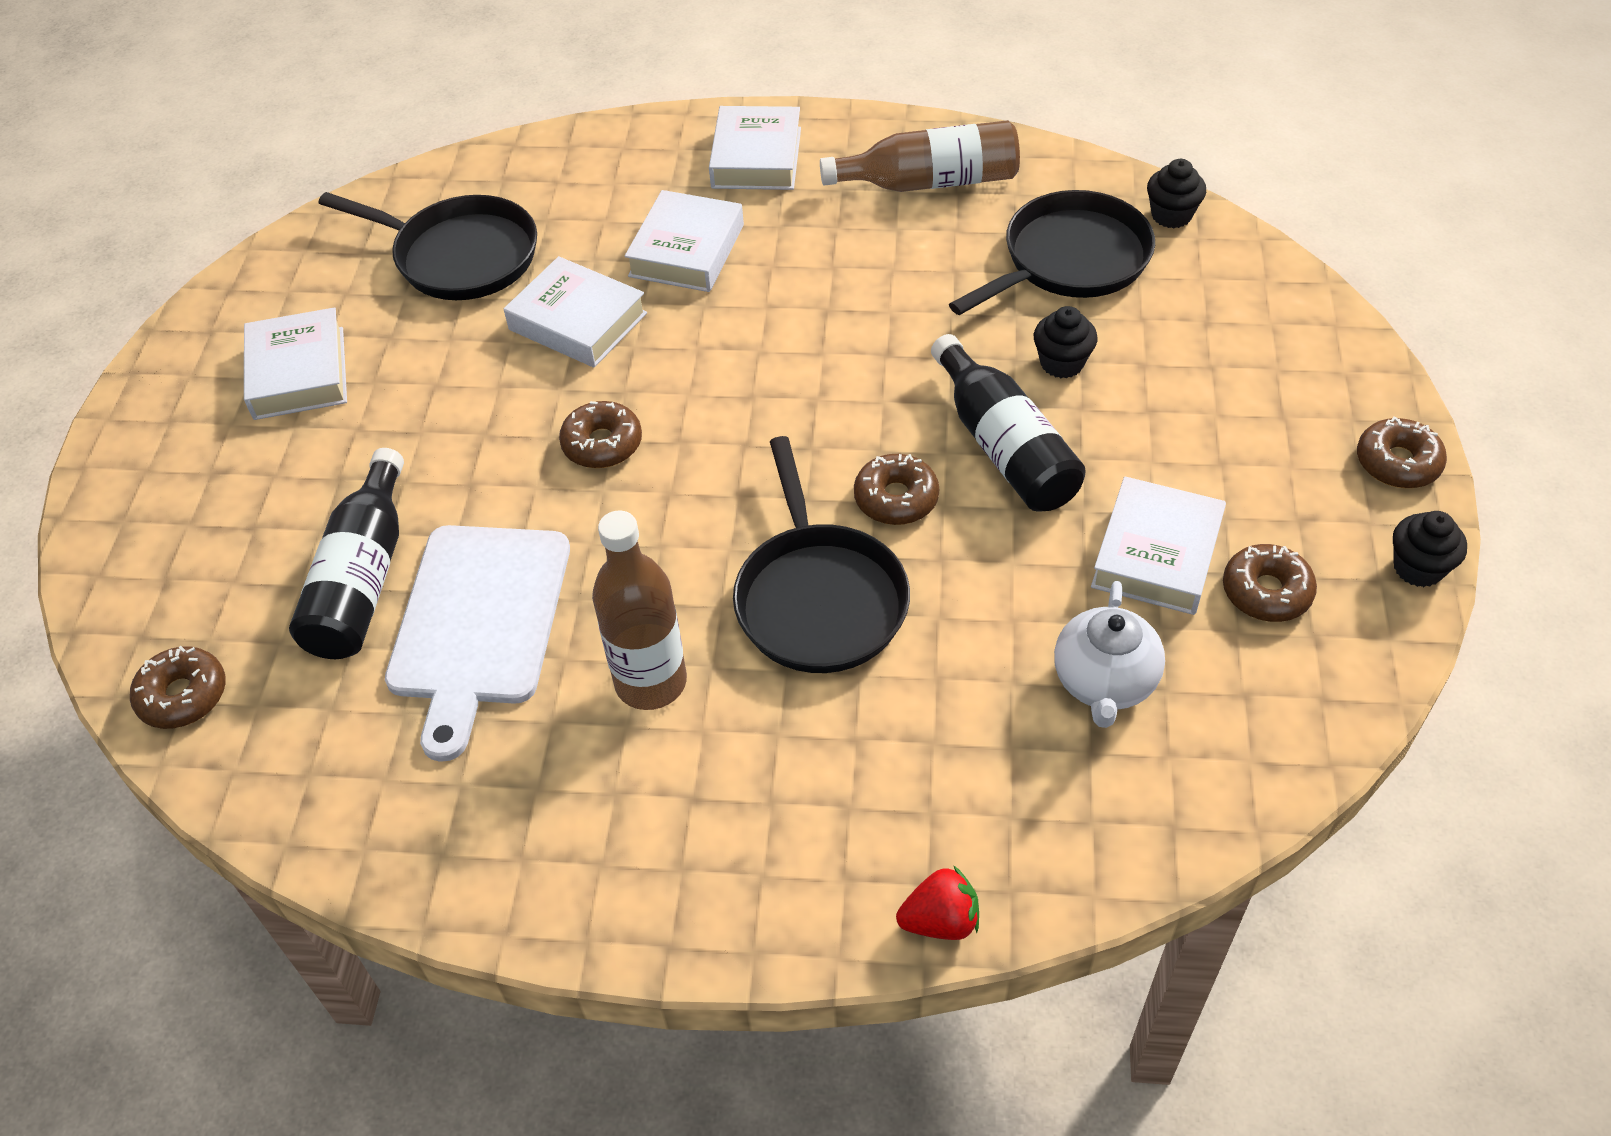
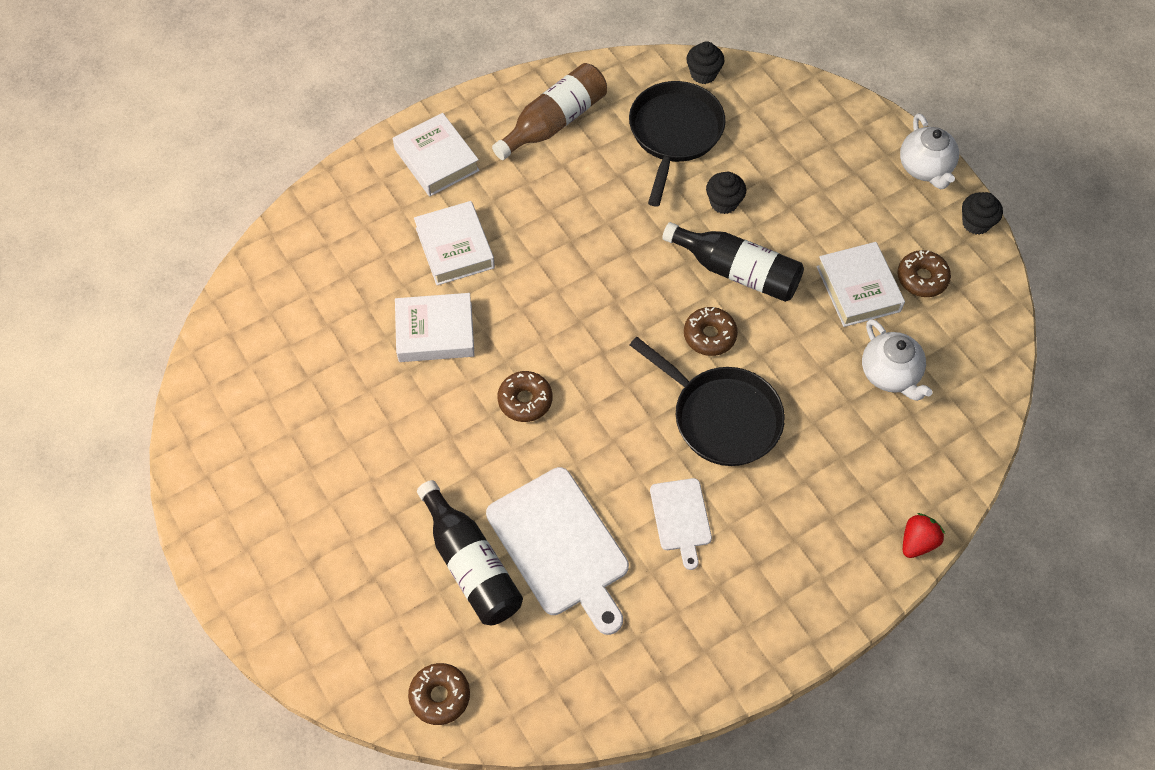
camera: 40 degrees left, 10 degrees up
white book [244,307,347,420] -> none
black pan [319,192,537,300] -> none
brown bottle [592,510,687,710] -> white cutting board [650,478,712,570]
brown donut [1357,416,1447,488] -> white teapot [900,113,959,189]

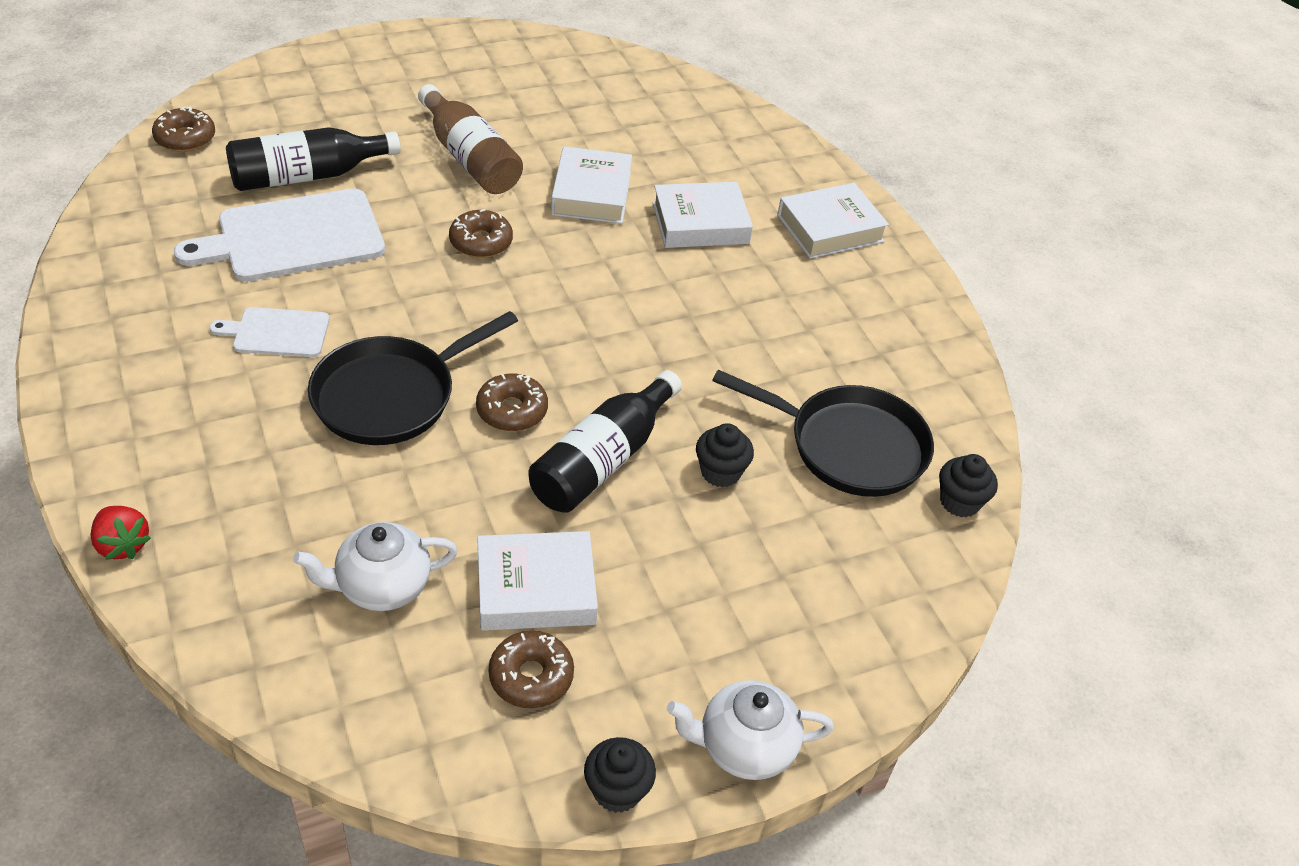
camera: 95 degrees right, 15 degrees down
brown bottle [492,63,607,160] -> brown bottle moved to [418,84,523,194]

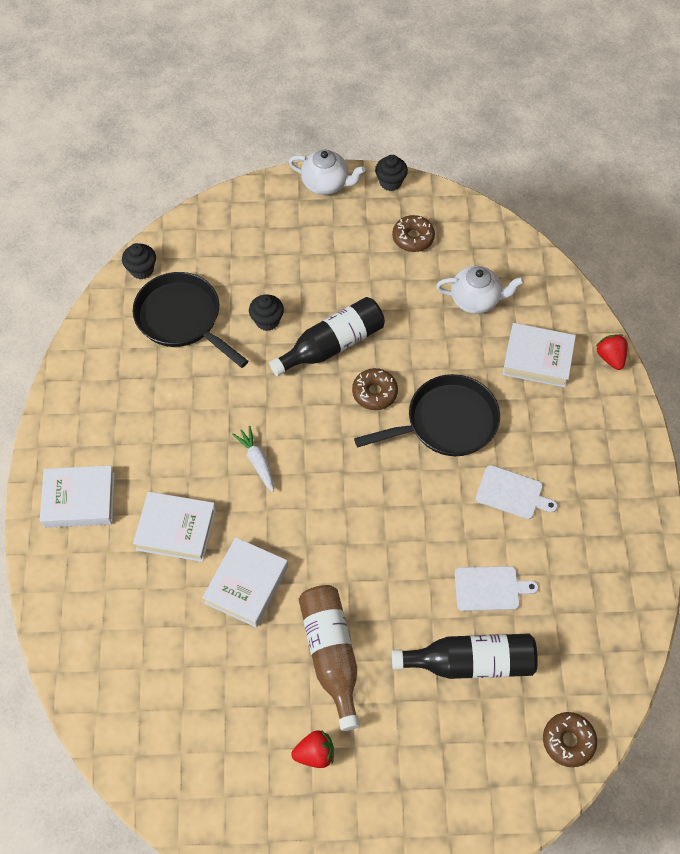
camera: 155 degrees left, 15 degrees up
white cutting board [174,188,385,281] -> white cutting board [455,566,539,611], size x0.54
brown donut [449,209,513,258] -> none
white book [477,531,598,631] -> white book moved to [502,323,576,388]
none -> white carrot [232,426,274,492]
none -> red strawberry [291,730,334,768]

